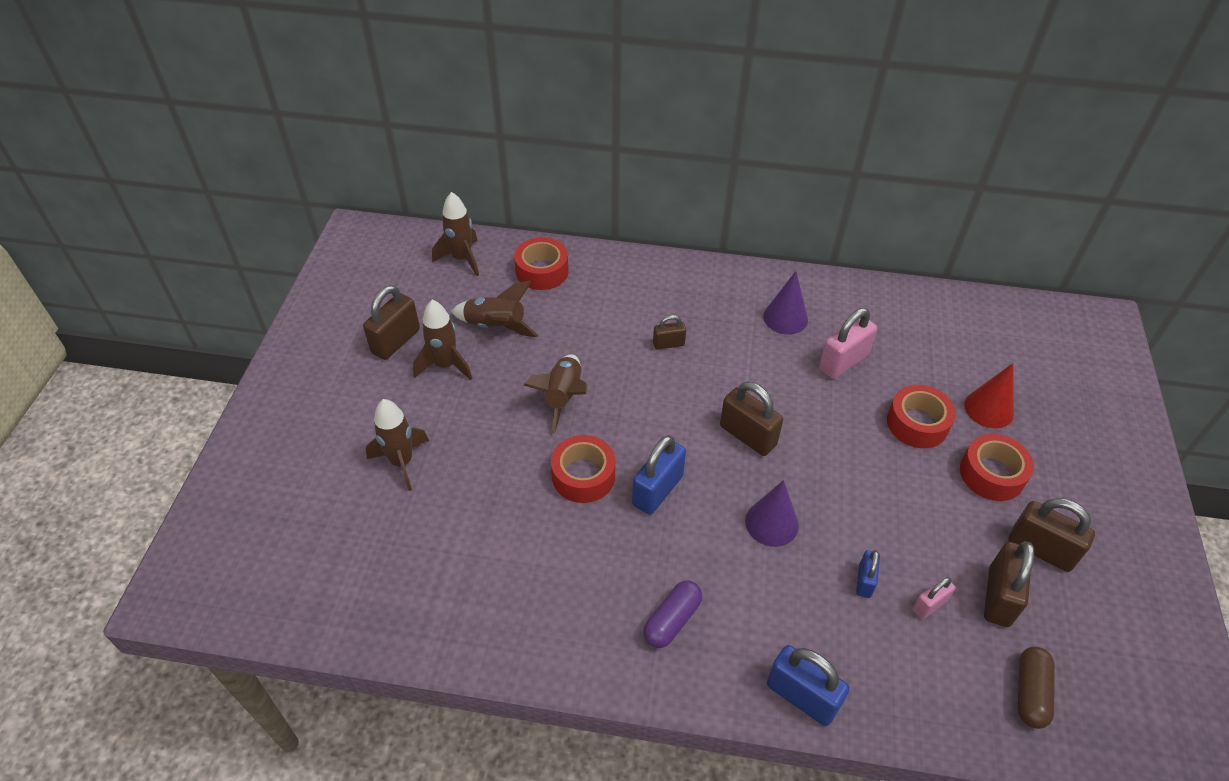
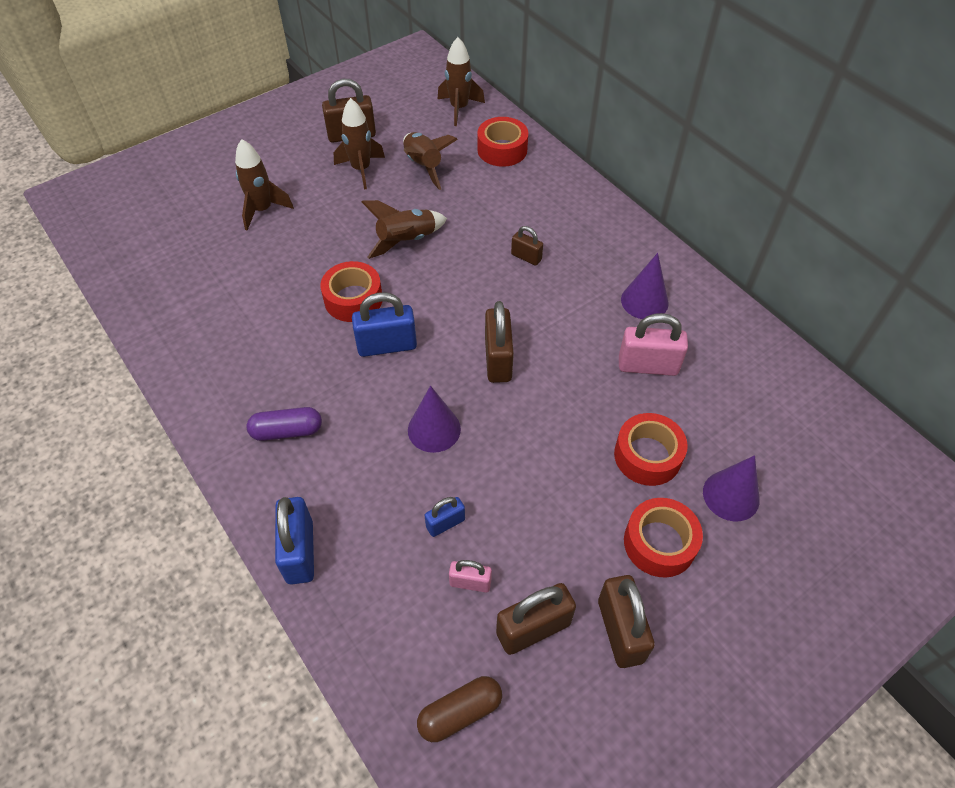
camera: 45 degrees right, 5 degrees up
red cone [964,363,1014,429] -> purple cone [703,455,760,521]

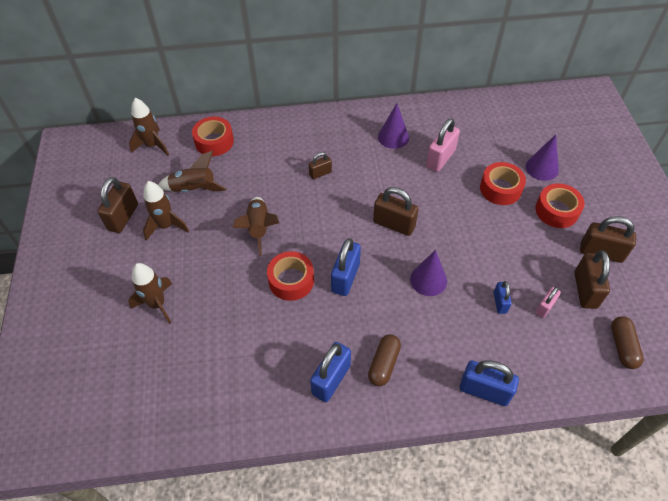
camera: 60 degrees left, 0 degrees up
purple capsule [247,407,322,441] -> brown capsule [368,334,401,386]
none -> blue padlock [310,342,351,402]

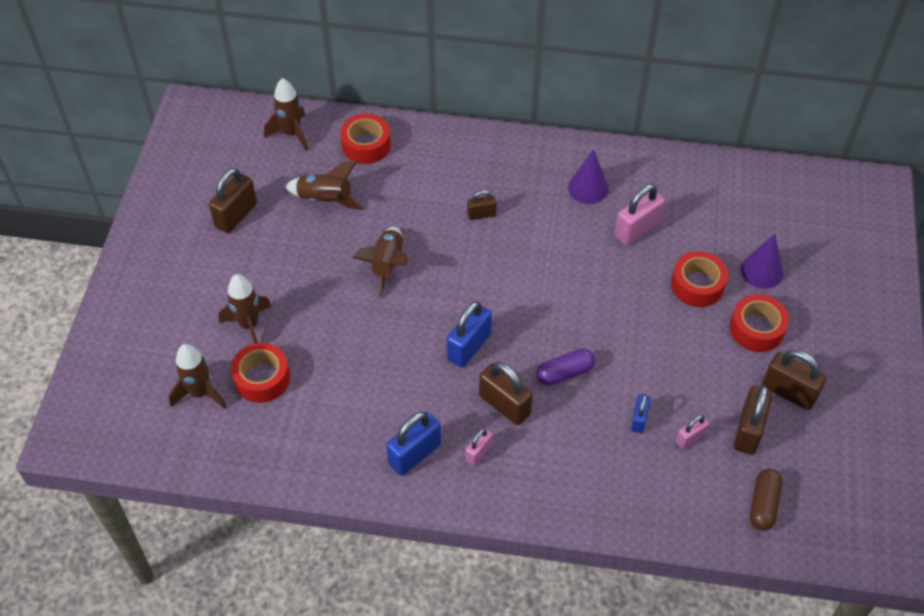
camera: 15 degrees right, 0 degrees up
brown rocket [143,181,189,241] -> brown rocket moved to [169,344,227,409]
red tape [267,251,314,301] -> red tape moved to [231,343,290,403]
brown capsule [368,334,401,386] -> pink padlock [465,428,493,466]
brown padlock [373,187,419,236] -> brown padlock moved to [479,362,533,425]
purple cone [410,250,447,296] -> purple capsule [537,349,595,386]
blue padlock [460,360,519,406] -> none

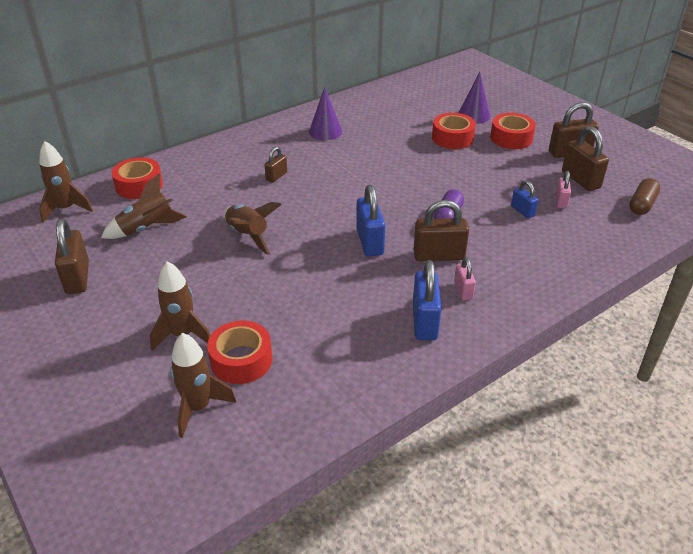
camera: 45 degrees left, 15 degrees down
pink padlock [615,184,665,246] -> none
brown capsule [750,469,782,531] -> brown capsule turned 60 degrees clockwise [629,178,660,215]

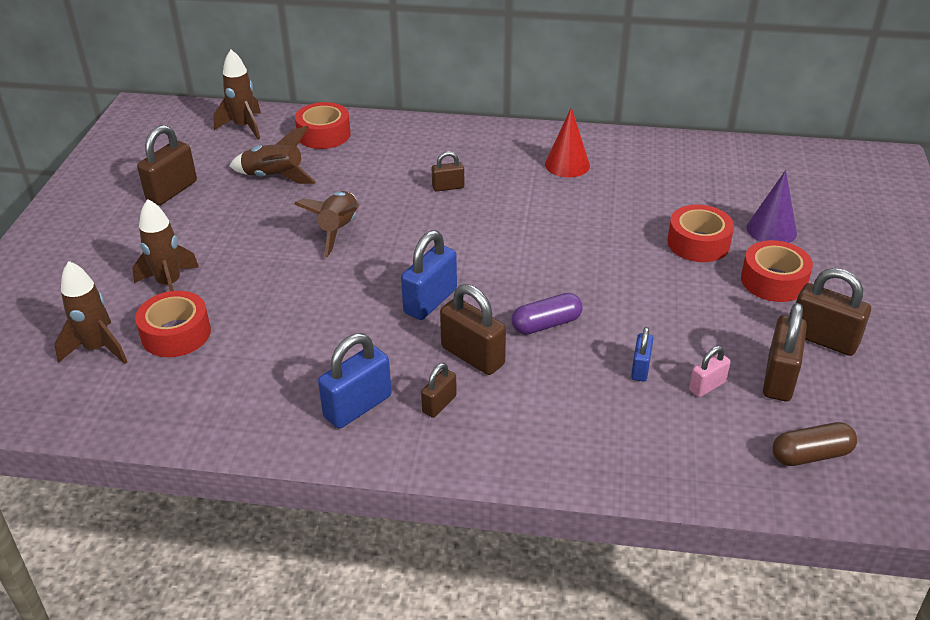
camera: 45 degrees right, 0 degrees up
purple cone [309,87,342,140] -> red cone [545,107,590,177]
pink padlock [454,257,476,300] -> brown padlock [421,363,457,418]

